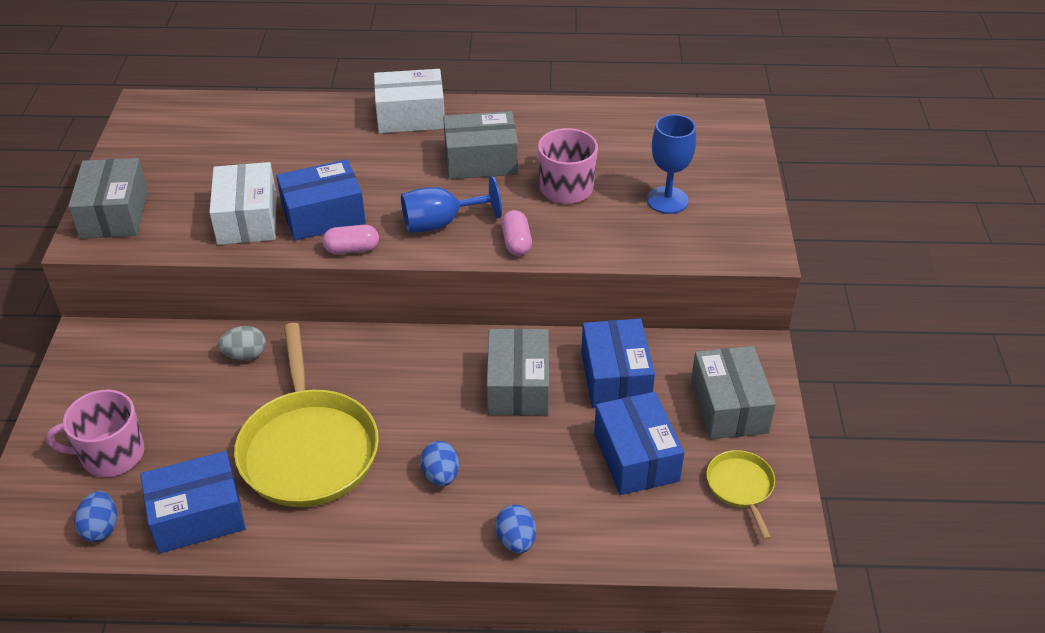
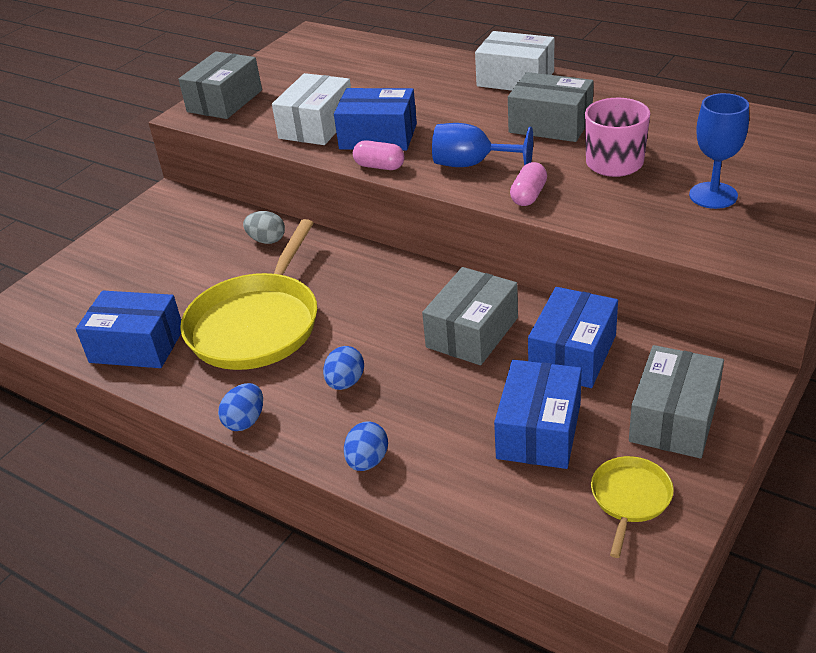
camera: 35 degrees right, 5 degrees down
pink mug [46,390,144,477] -> none
blue egg [74,491,117,542] -> blue egg moved to [218,383,263,431]

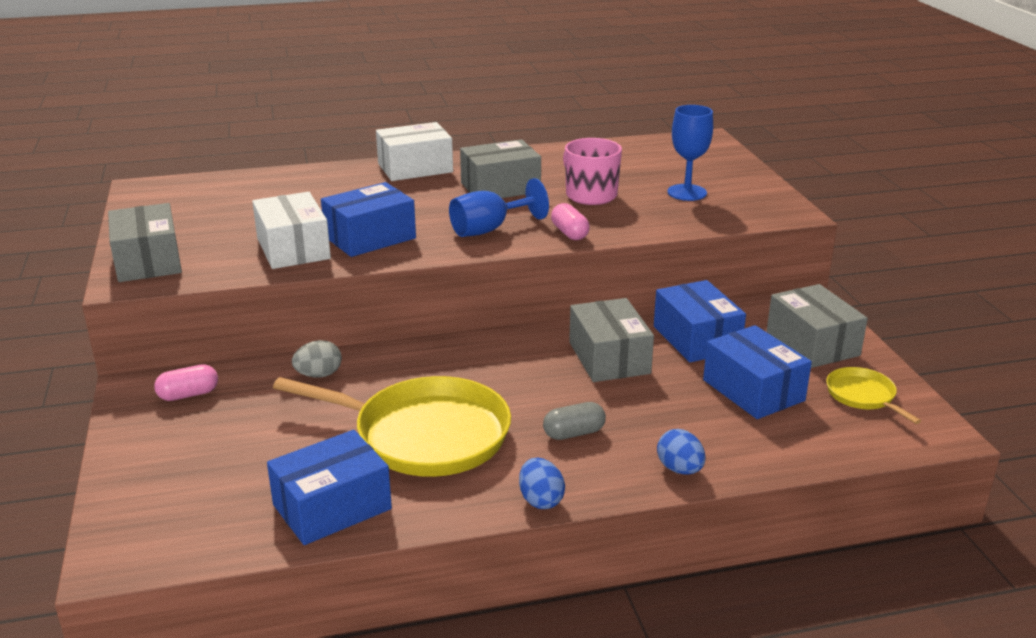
camera: 50 degrees left, 10 degrees down
yellow pan [180,219,317,370] -> yellow pan turned 45 degrees counterclockwise [273,376,511,477]
blue egg [323,346,364,390] -> grey capsule [543,402,606,440]
pink capsule [353,140,405,170] -> pink capsule moved to [154,364,218,401]

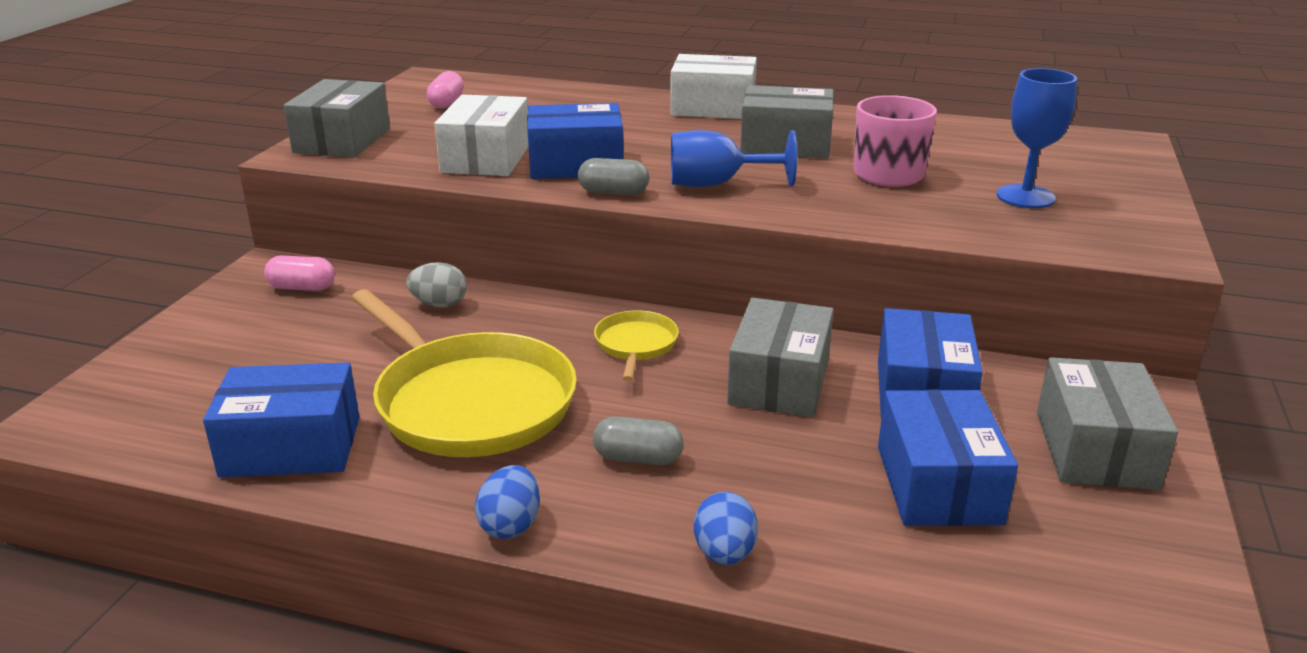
camera: 30 degrees right, 0 degrees up
pink capsule [551,203,590,240] -> pink capsule moved to [427,71,464,109]
yellow pan [826,367,921,424] -> yellow pan moved to [594,310,679,381]
none -> grey capsule [578,158,649,195]

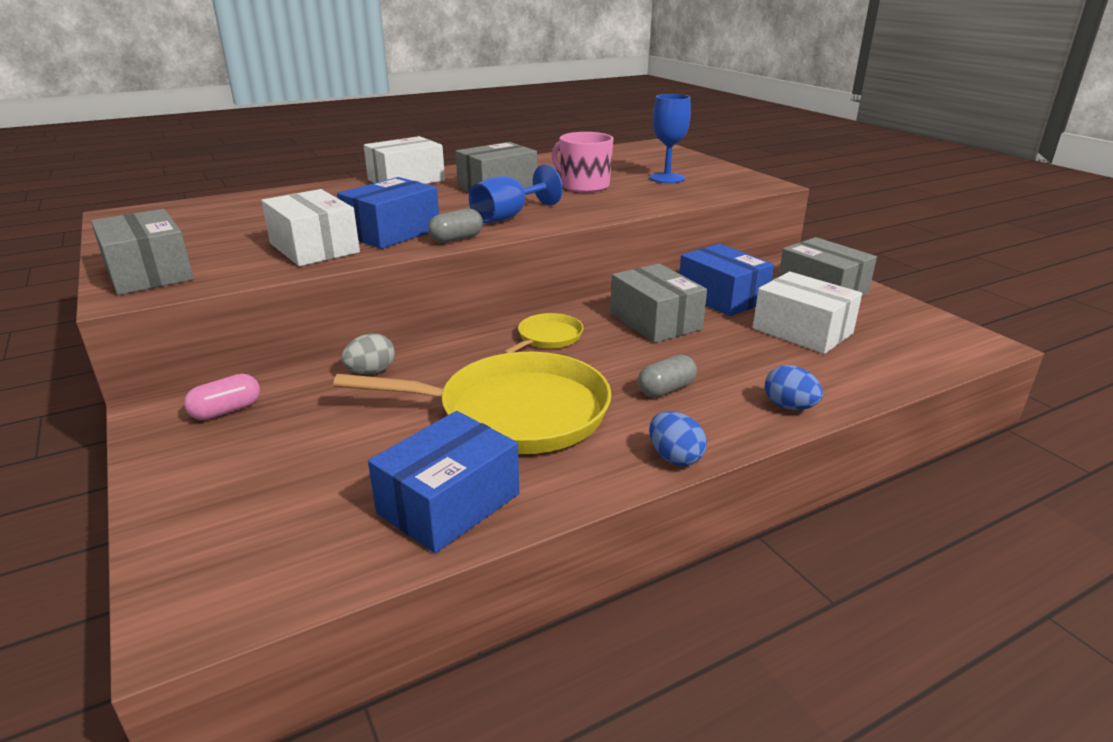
camera: 45 degrees left, 0 degrees up
pink capsule [427,71,464,109] -> none
yellow pan [594,310,679,381] -> yellow pan turned 75 degrees clockwise [502,313,584,354]
blue box [878,390,1018,526] -> white box [753,272,862,354]

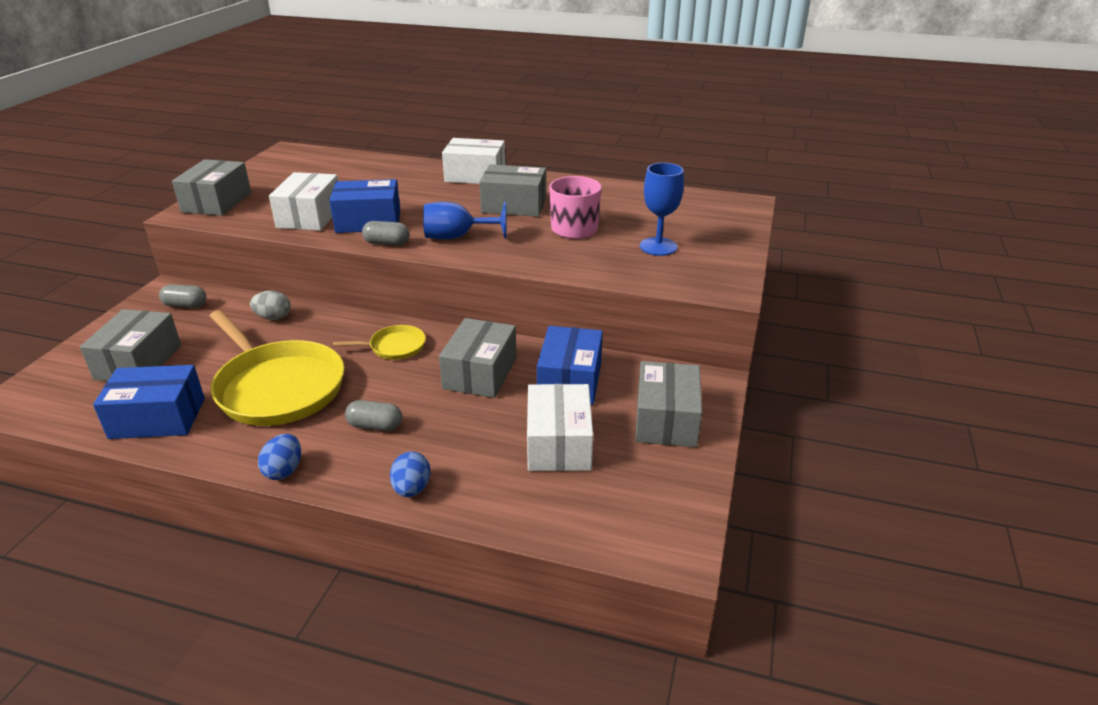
camera: 45 degrees right, 5 degrees up
pink capsule [184,374,260,420] -> grey capsule [159,284,207,308]
none -> grey box [80,309,181,381]

